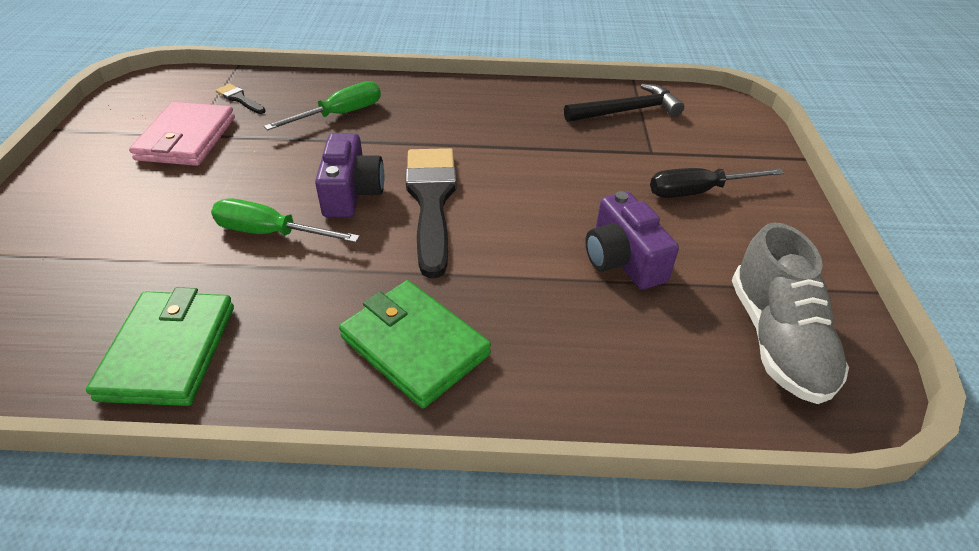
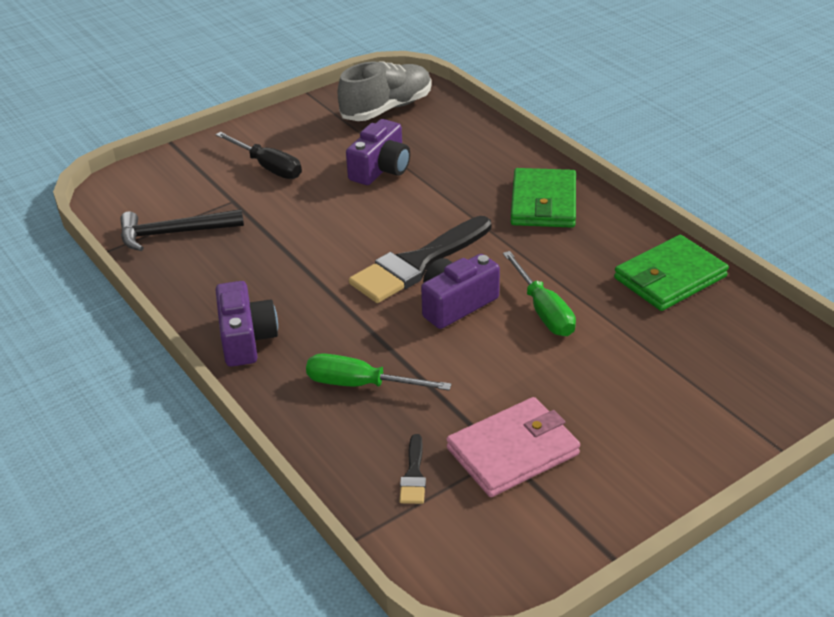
camera: 125 degrees left, 5 degrees down
black hammer [564,84,684,122] -> black hammer turned 45 degrees counterclockwise [120,209,244,251]
none -> purple camera [216,281,278,367]

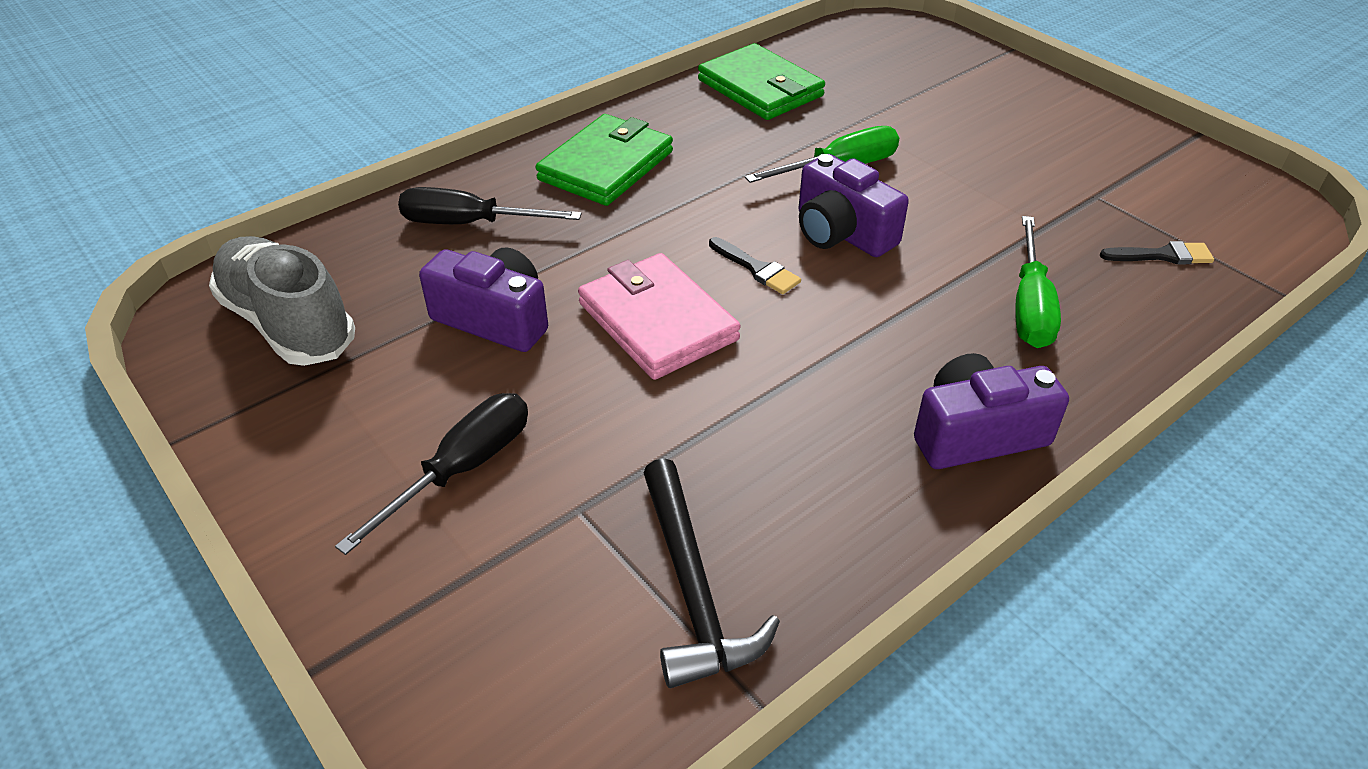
camera: 95 degrees left, 5 degrees up
black brush [349,216,491,303] -> black brush [709,237,801,294], size x0.44
pink wallet [446,397,580,497] -> pink wallet moved to [578,253,741,380]
green wallet [511,168,576,228] -> green wallet turned 60 degrees counterclockwise [536,114,673,206]
none -> black screwdriver [398,187,582,224]

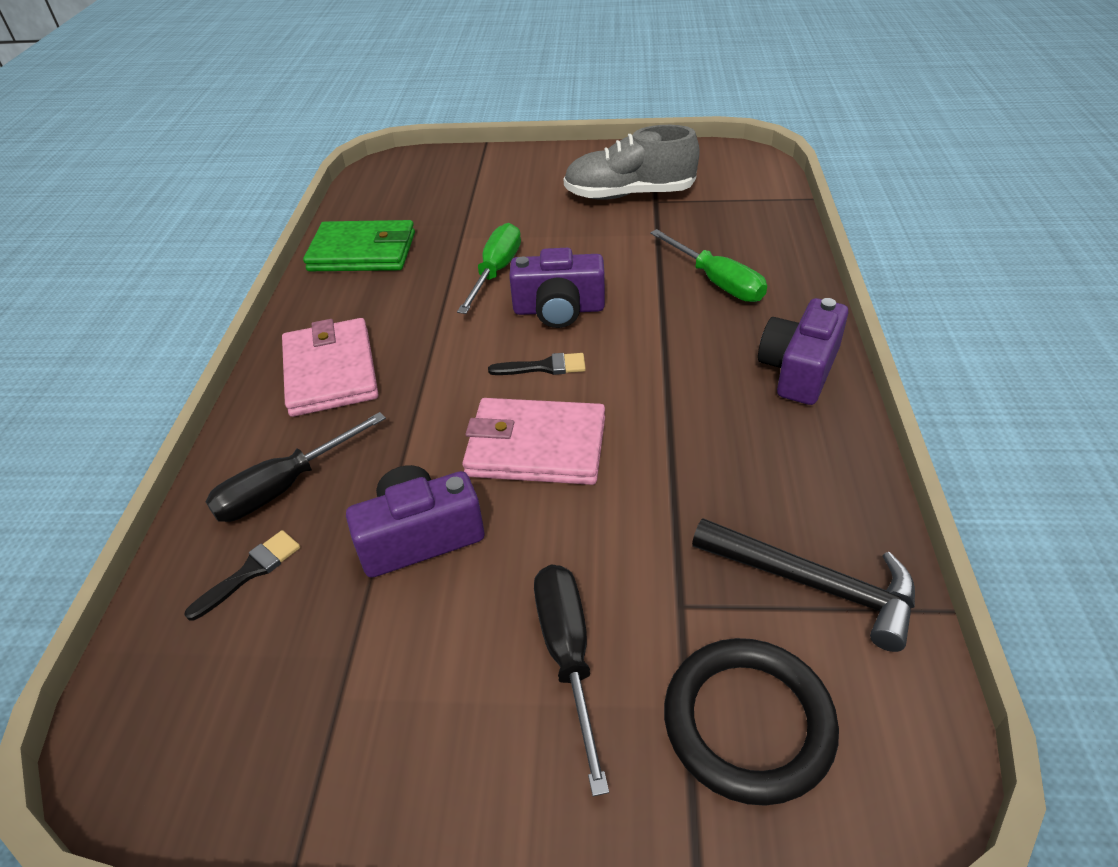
camera: 45 degrees left, 0 degrees up
grey shoe [209,236,355,366] -> grey shoe moved to [563,125,699,200]
green wallet [536,114,673,206] -> pink wallet [282,318,378,417]
black brush [1100,241,1214,265] -> black brush moved to [184,530,300,621]
none -> black ring [664,638,839,806]

